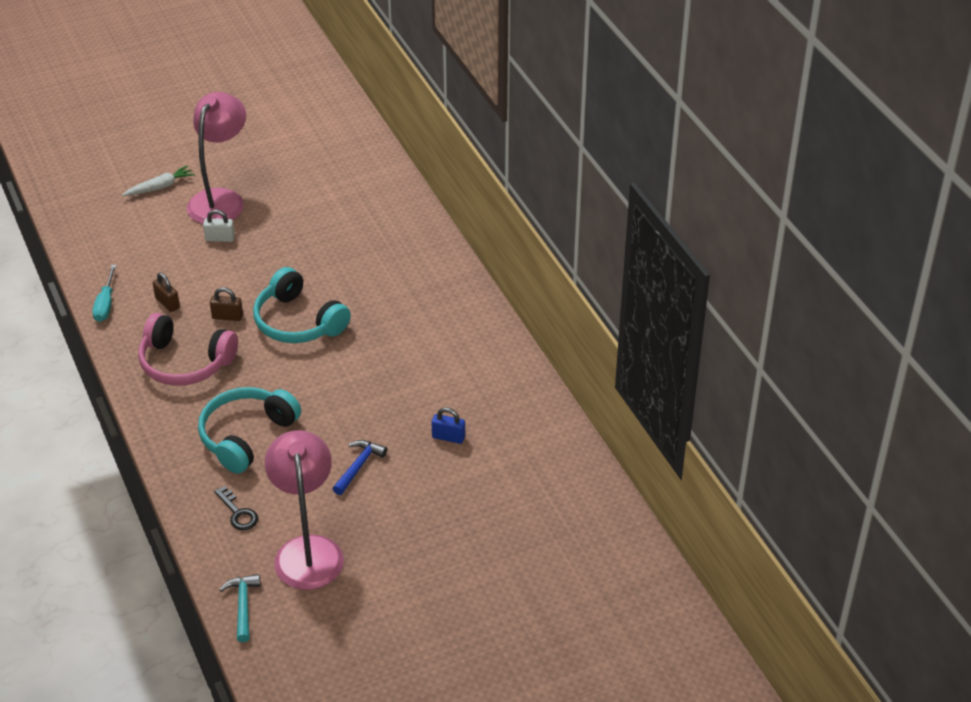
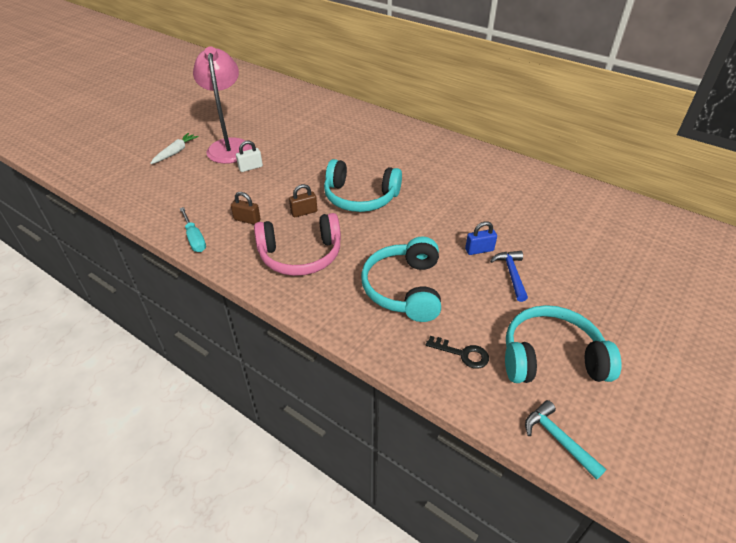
camera: 30 degrees left, 0 degrees up
pink lamp [265,430,344,590] -> turquoise headphones [505,305,622,383]
blue padlock [432,407,465,444] -> blue padlock moved to [465,222,497,255]

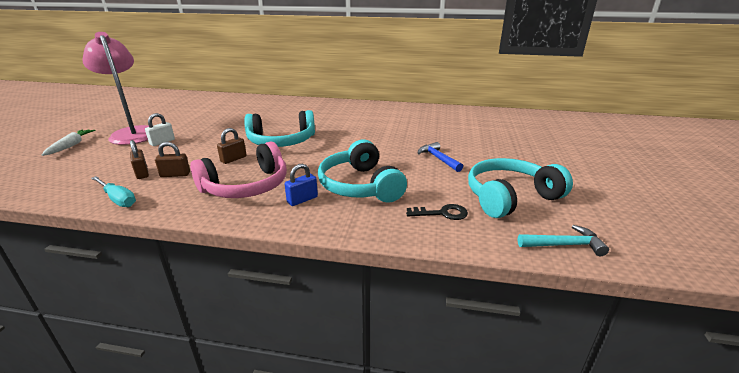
camera: 25 degrees left, 15 degrees down
blue padlock [465,222,497,255] -> blue padlock moved to [285,164,318,206]
turquoise hammer [525,400,606,480] -> turquoise hammer turned 150 degrees clockwise [517,225,609,256]
none -> brown padlock [130,140,149,179]

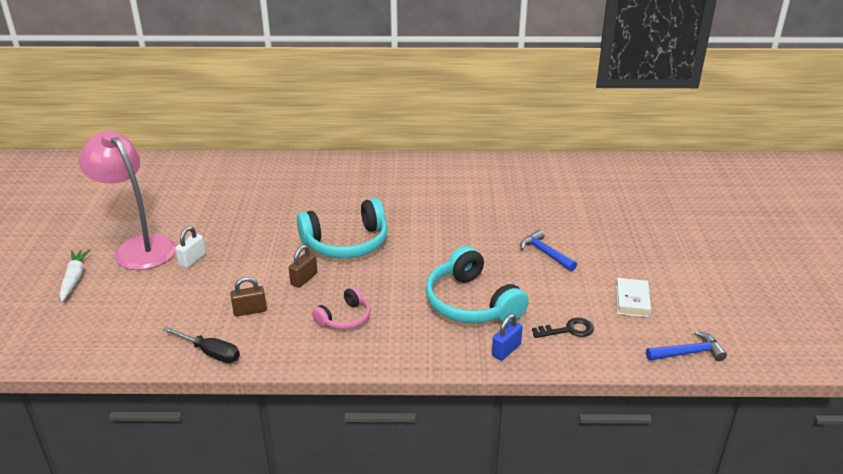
camera: 10 degrees left, 5 degrees up
turquoise screwdriver [91,176,136,207] -> black screwdriver [163,326,240,363]
brown padlock [130,140,149,179] -> none
pink headphones [190,141,287,198] -> pink headphones [312,286,370,330], size x0.55
blue padlock [285,164,318,206] -> blue padlock moved to [492,314,523,361]
turquoise headphones [468,158,573,218] -> white book [616,278,651,317]
turquoise hammer [517,225,609,256] -> blue hammer [646,331,727,361]

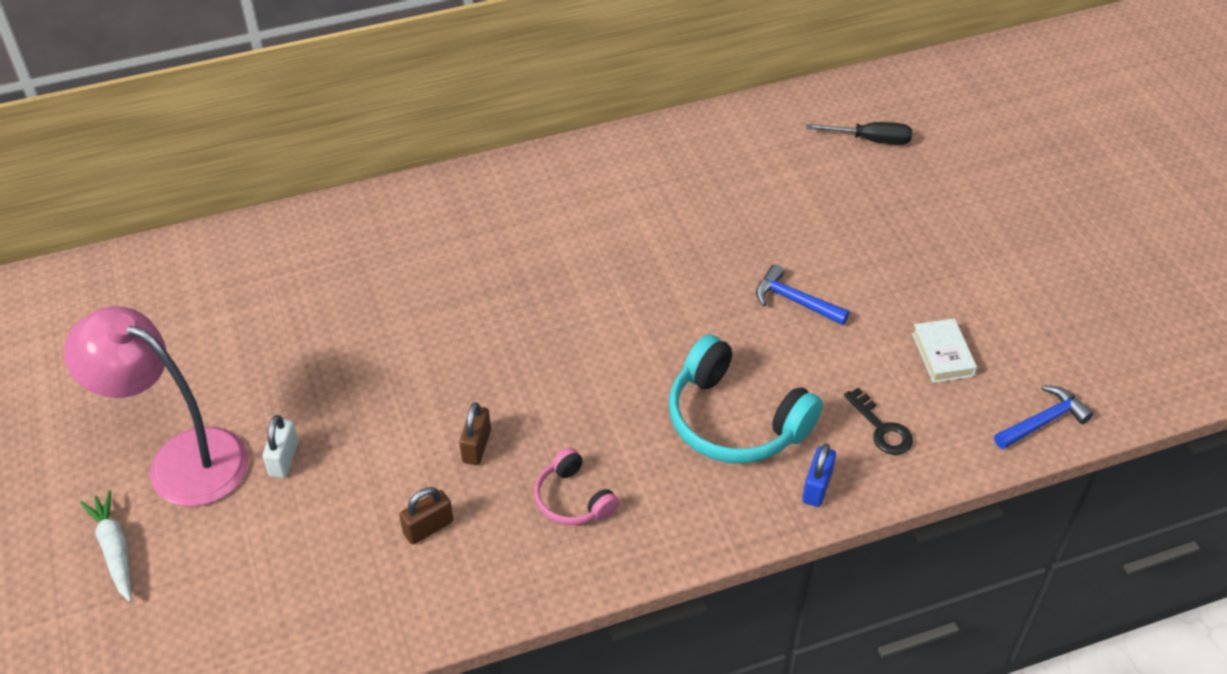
camera: 20 degrees left, 15 degrees up
black screwdriver [163,326,240,363] -> black screwdriver moved to [806,122,912,145]
turquoise headphones [297,198,388,258] -> none
pink headphones [312,286,370,330] -> pink headphones turned 120 degrees clockwise [534,448,619,525]
black key [532,318,594,338] -> black key turned 90 degrees clockwise [844,388,913,455]

